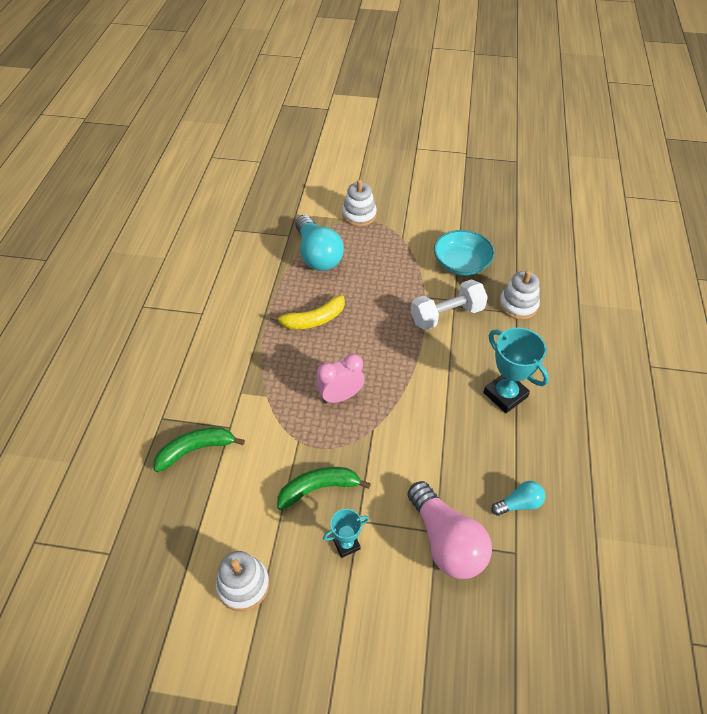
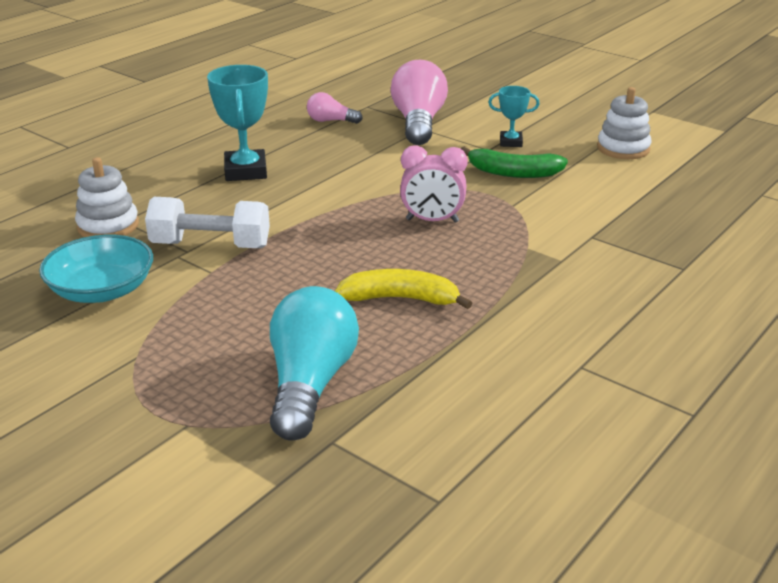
camera: 150 degrees left, 20 degrees down
green banana [154,427,245,472] -> none
white stacking toy [342,180,377,226] -> none
turquoise light bulb [491,481,545,516] -> pink light bulb [307,92,363,124]

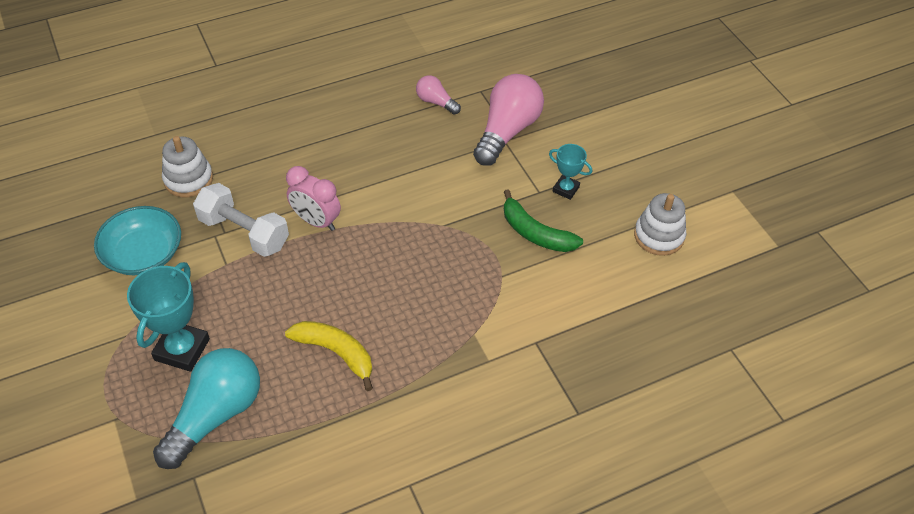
camera: 25 degrees right, 20 degrees up
turquoise trophy [207,65,268,181] -> turquoise trophy moved to [127,262,210,372]
pink clock [400,145,468,223] -> pink clock moved to [286,166,341,231]

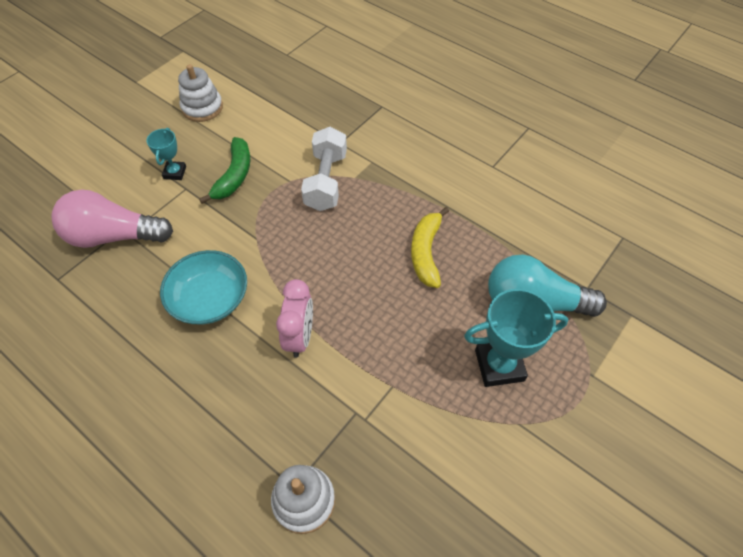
camera: 115 degrees left, 5 degrees up
turquoise bowl [94,206,181,275] -> turquoise bowl moved to [160,250,247,324]
white dumbbell [193,183,289,257] -> white dumbbell moved to [301,127,347,211]
pink light bulb [416,75,461,114] -> none

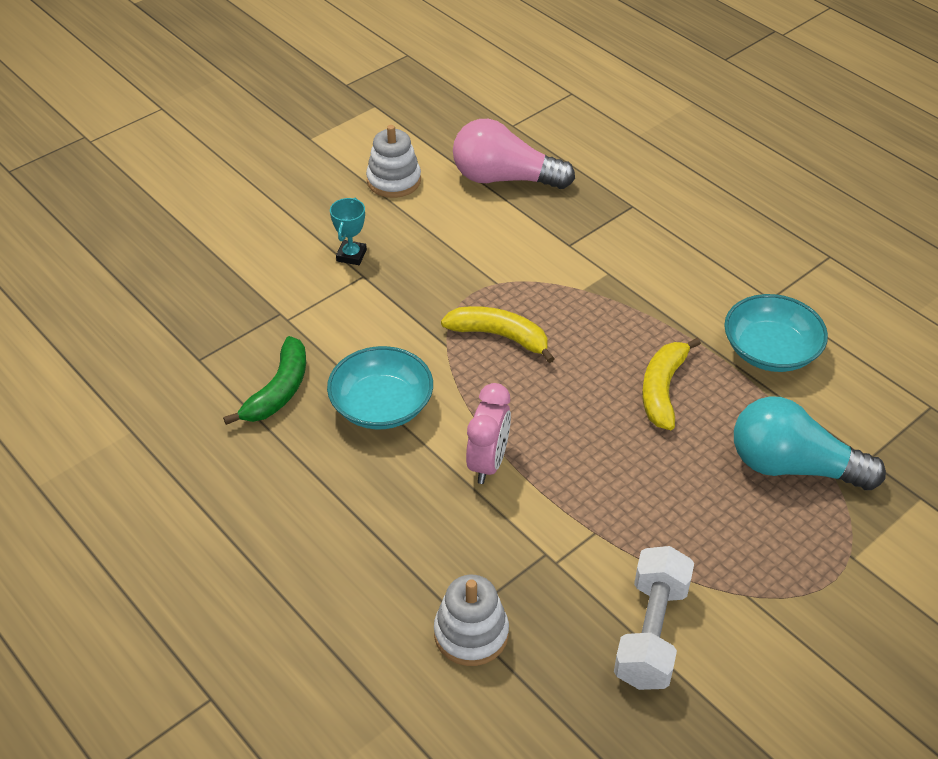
camera: 10 degrees right, 10 degrees down
pink light bulb [51,190,173,248] -> pink light bulb moved to [453,119,575,189]
green banana [199,137,250,204] -> green banana moved to [223,336,306,425]
white dumbbell [301,127,347,211] -> white dumbbell moved to [614,546,694,690]
turquoise trophy [464,289,568,387] -> none
none -> yellow banana [441,306,555,363]
none -> turquoise bowl [724,294,828,372]

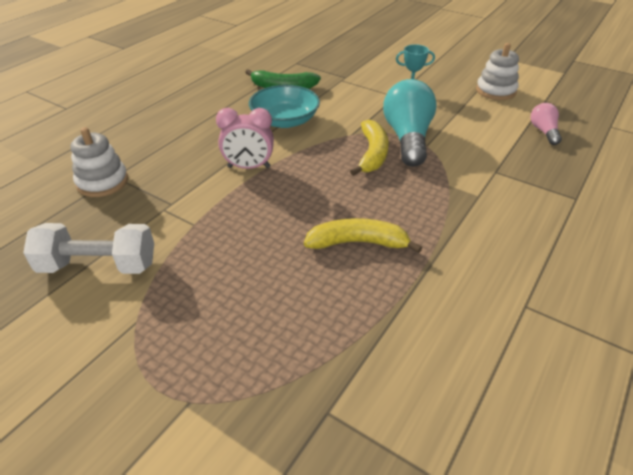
camera: 75 degrees right, 5 degrees down
pink light bulb [453,119,575,189] -> pink light bulb [531,103,562,145], size x0.51
turquoise bowl [724,294,828,372] -> none
turquoise light bulb [734,396,886,490] -> turquoise light bulb moved to [383,79,437,167]

